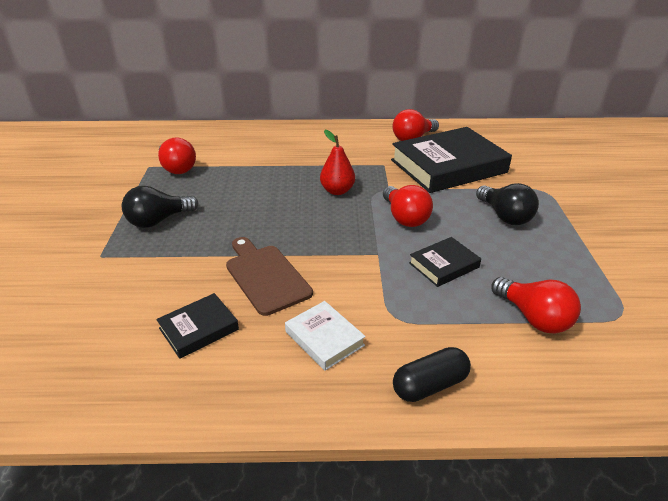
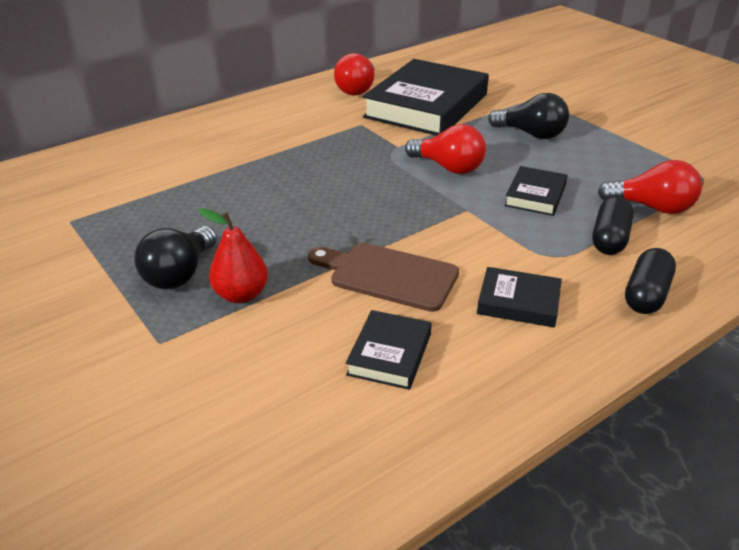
camera: 35 degrees left, 0 degrees up
red light bulb [158,137,196,174] -> none
white book [285,301,366,371] -> black book [477,267,562,328]
red pear [320,130,355,195] -> red pear moved to [199,208,268,303]
none -> black capsule [592,196,634,255]

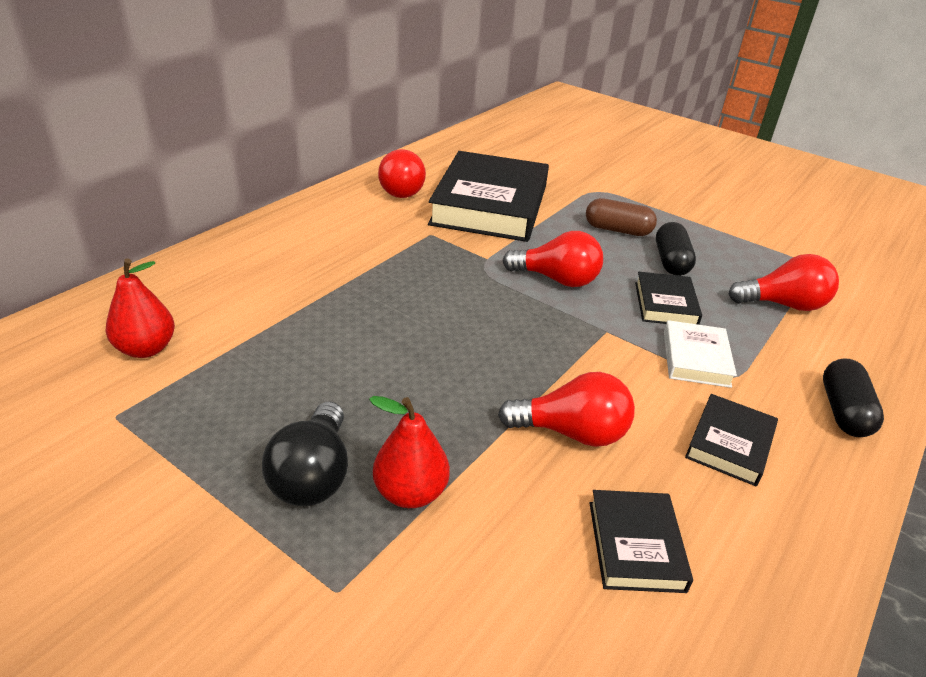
camera: 20 degrees left, 0 degrees up
brown cutting board [308,243,459,312] -> red light bulb [498,372,635,447]
black book [477,267,562,328] -> black book turned 60 degrees counterclockwise [685,394,778,486]
black light bulb [488,93,569,139] -> brown capsule [586,198,657,236]
black capsule [592,196,634,255] -> black capsule moved to [656,222,696,276]
none -> red pear [106,258,175,358]
none -> white book [664,320,737,388]

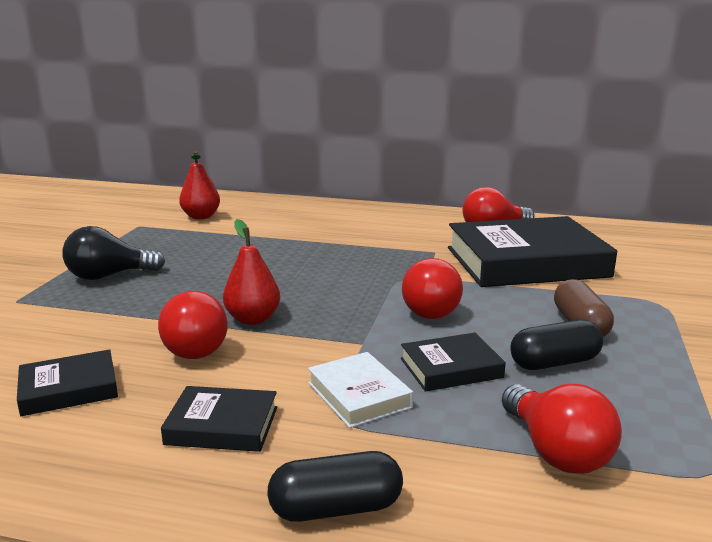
camera: 70 degrees right, 15 degrees down
red pear [369,396,450,508] -> red pear moved to [223,219,280,325]
white book [664,320,737,388] -> white book turned 75 degrees clockwise [308,352,413,428]

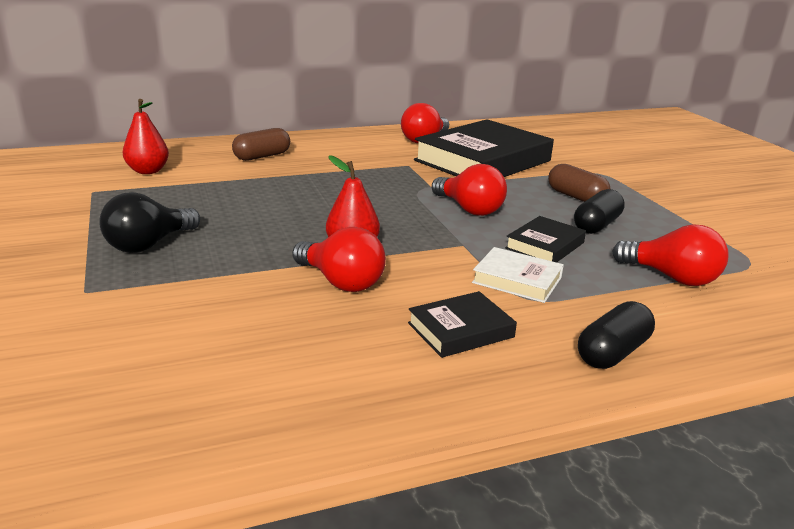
camera: 35 degrees left, 5 degrees up
black book [17,349,118,416] -> none
none -> brown capsule [232,128,290,161]

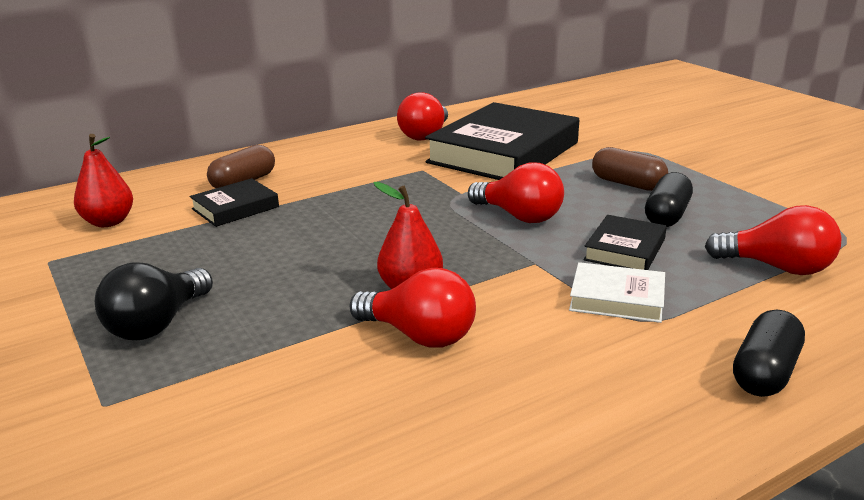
camera: 10 degrees left, 0 degrees up
black book [408,291,517,358] -> black book moved to [190,178,279,227]

